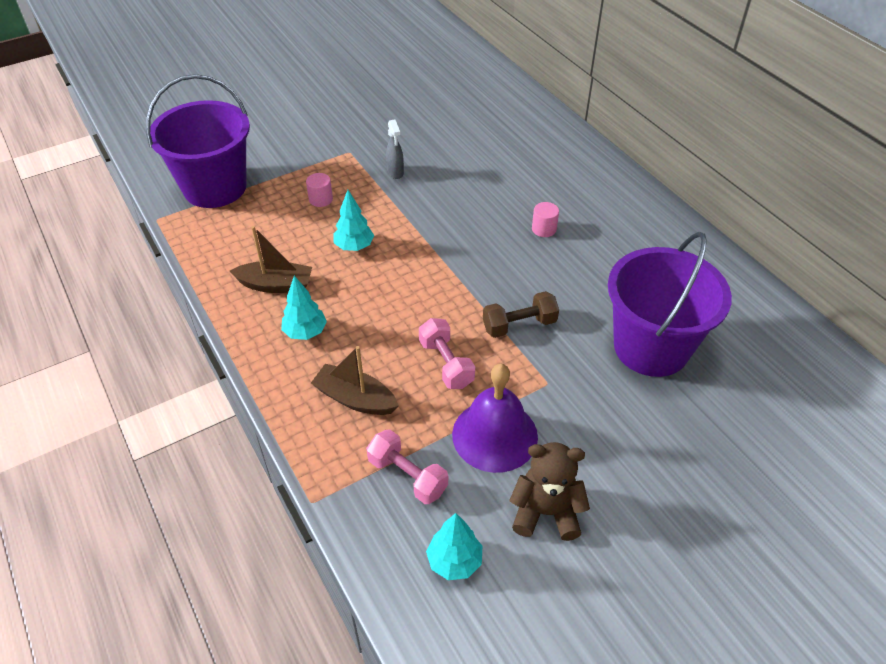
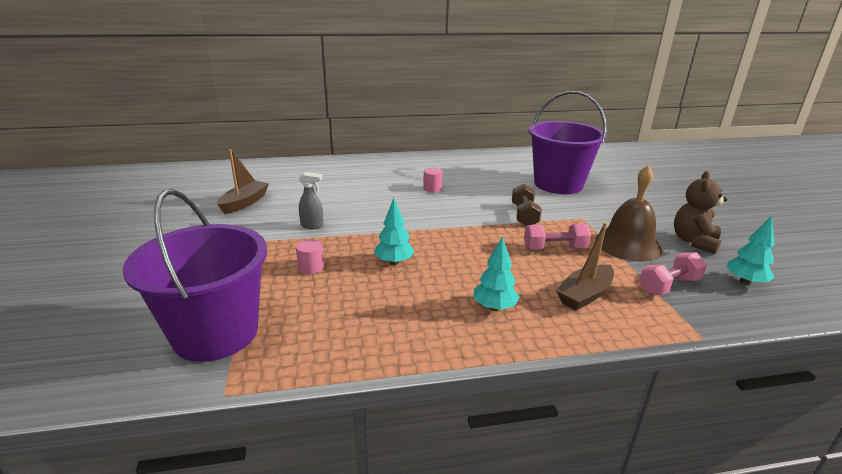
camera: 70 degrees left, 20 degrees down
brown boat [230,226,312,293] -> brown boat moved to [217,149,269,214]
purple bell [452,364,538,473] -> brown bell [595,165,662,262]

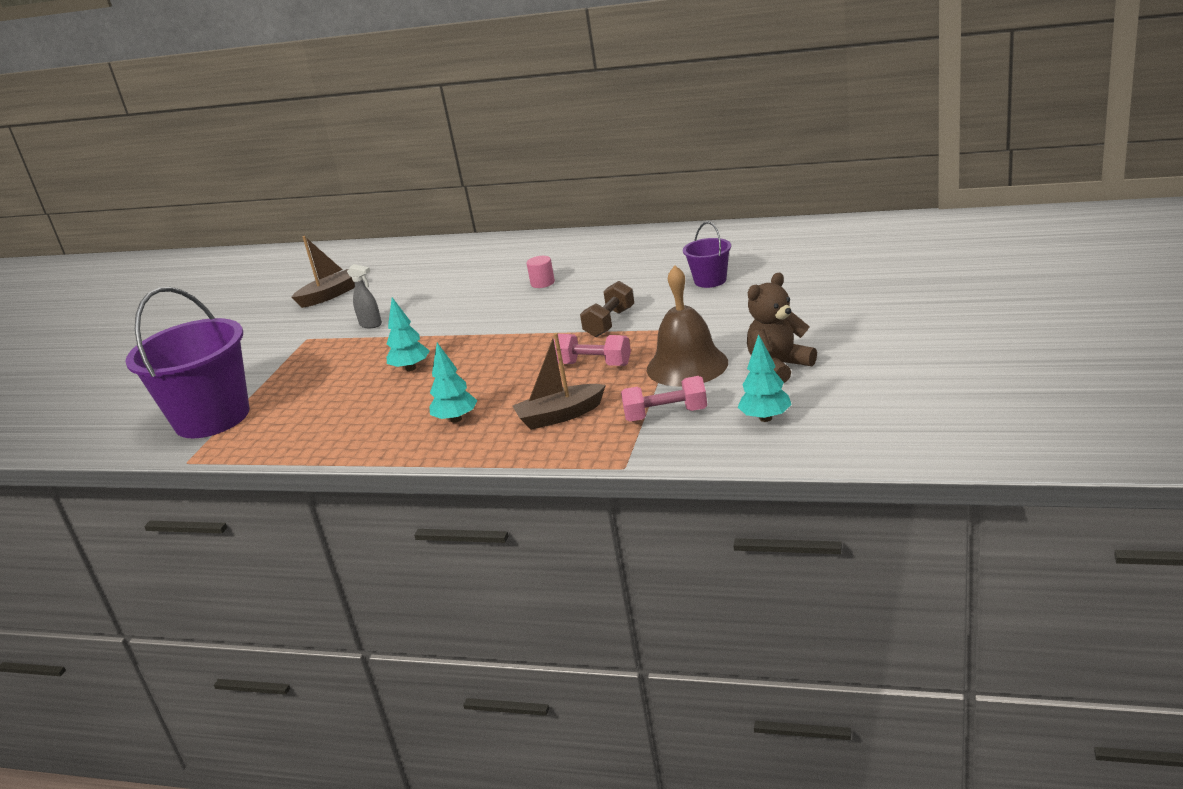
camera: 30 degrees right, 0 degrees up
pink cylinder [296,239,324,274] -> none
purple bucket [529,91,607,194] -> purple bucket [683,222,731,288], size x0.47

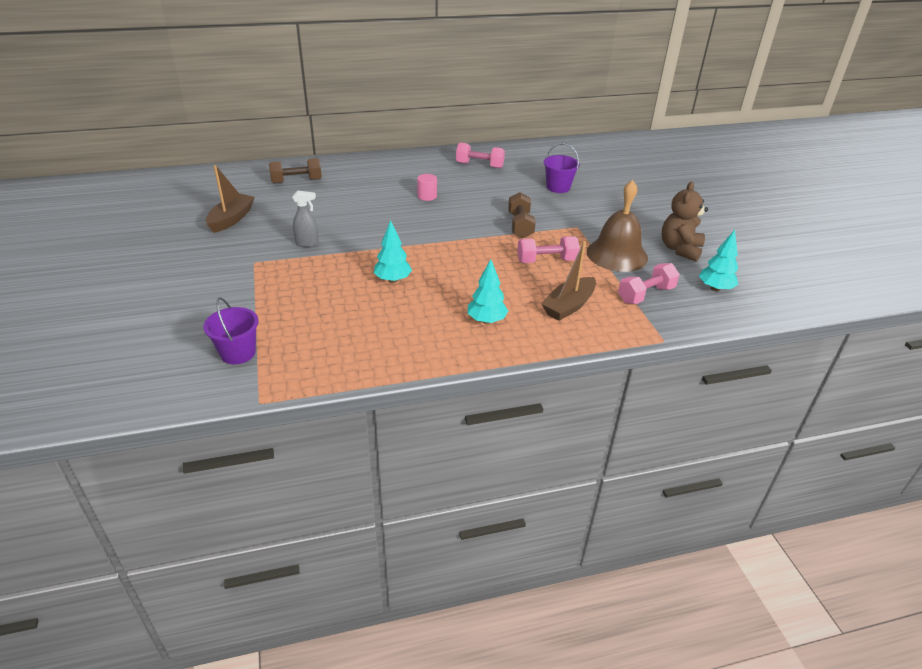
camera: 35 degrees left, 10 degrees up
purple bucket [125,287,249,438] -> purple bucket [203,297,259,364], size x0.47
none -> brown dumbbell [269,158,322,184]
none -> pink dumbbell [456,143,505,168]

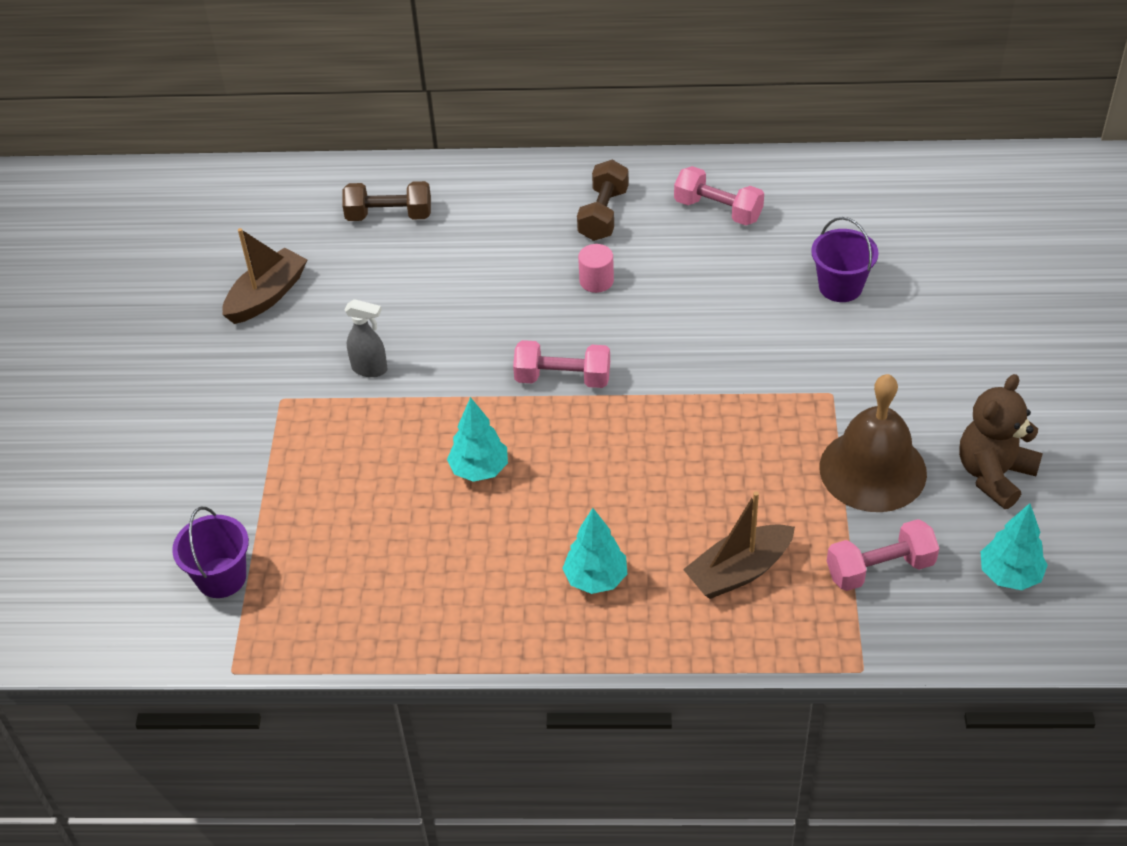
camera: 20 degrees right, 10 degrees up
brown dumbbell [508,192,536,238] -> brown dumbbell moved to [577,160,629,241]
pink dumbbell [517,236,580,263] -> pink dumbbell moved to [513,340,610,388]

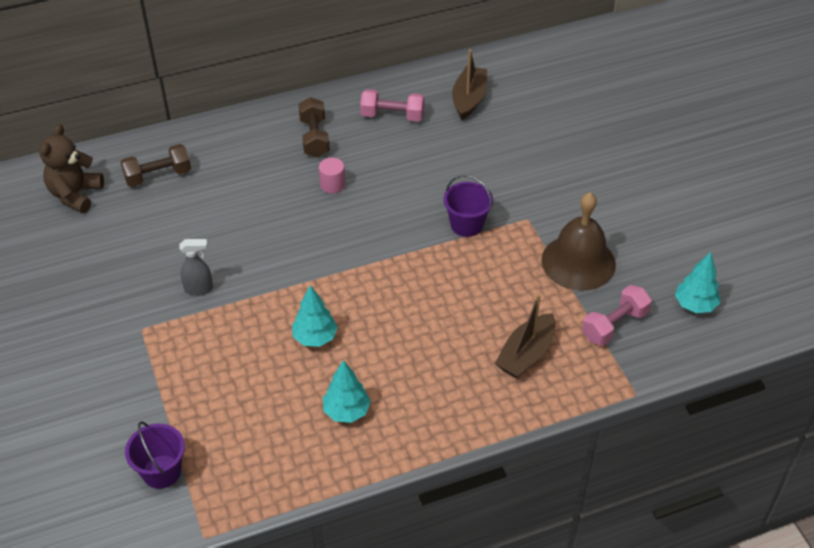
camera: 25 degrees left, 0 degrees up
brown boat [222,228,307,324] -> brown boat moved to [452,49,487,120]
pink dumbbell [513,340,610,388] -> none
turquoise tree [562,508,627,594] -> turquoise tree moved to [323,360,371,423]
purple bucket [811,217,878,302] -> purple bucket moved to [444,175,493,237]
brown teddy bear [959,374,1043,509] -> brown teddy bear moved to [39,124,104,213]

